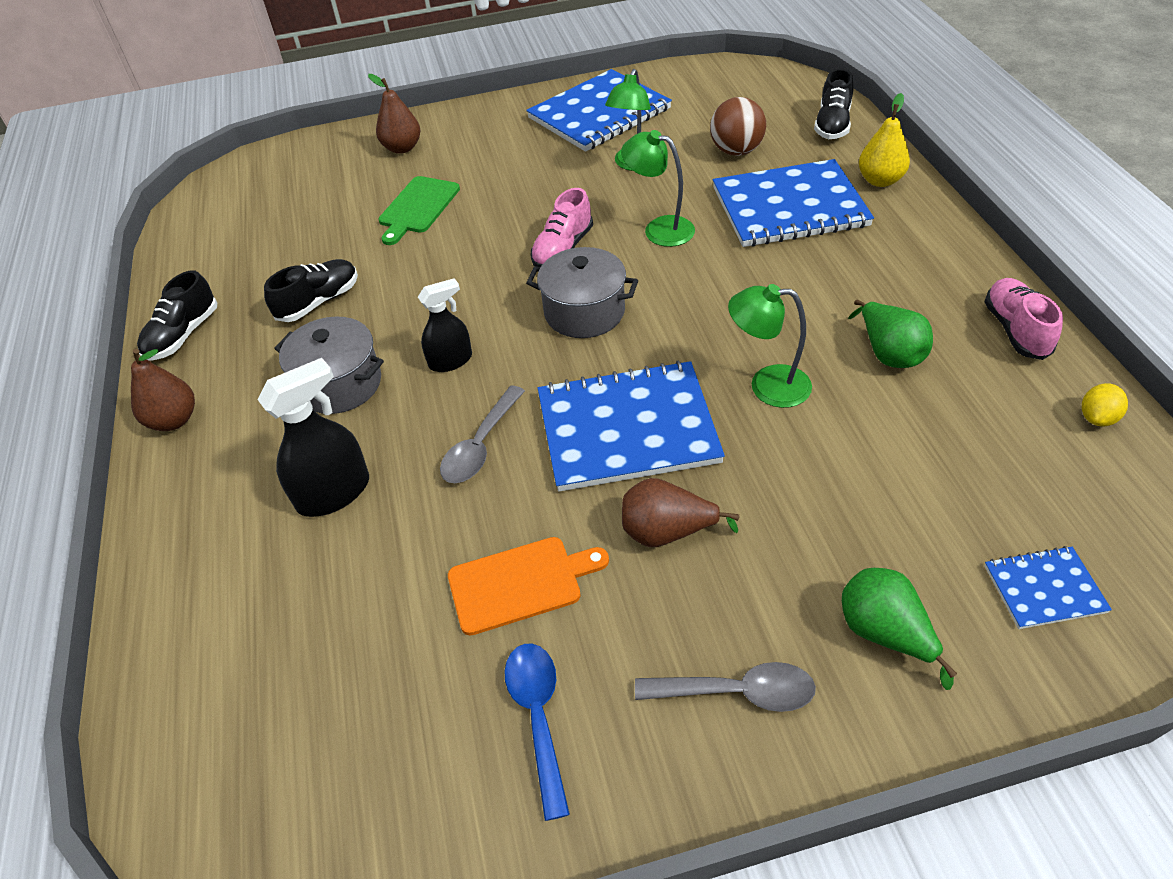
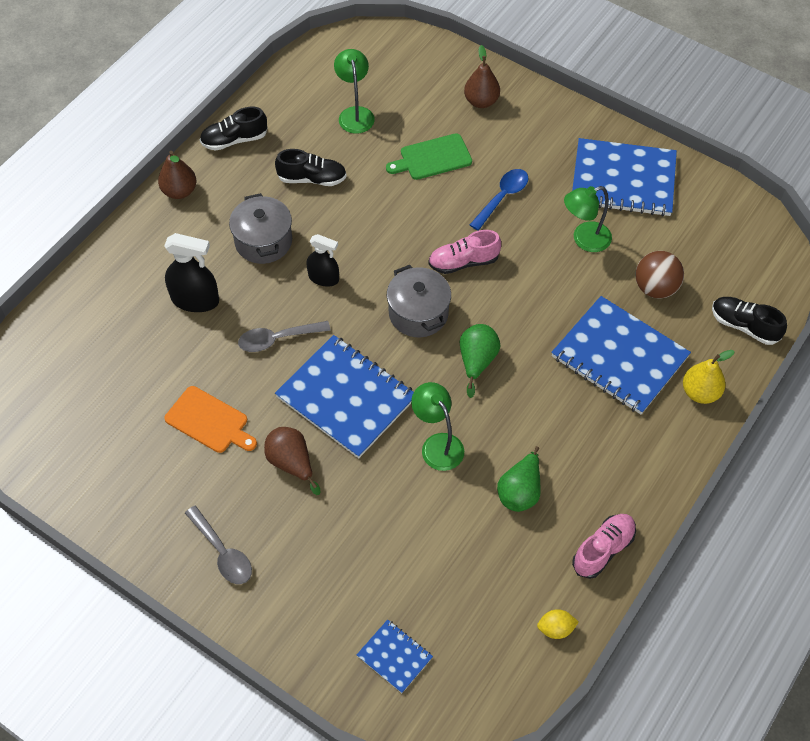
camera: 45 degrees right, 10 degrees up
blue spoon [505,644,570,821] -> blue spoon moved to [470,169,528,231]
green lamp [621,130,695,247] -> green lamp moved to [334,49,375,134]
black shoe [814,68,854,139] -> black shoe turned 60 degrees clockwise [712,297,787,345]
green pear [842,568,957,690] -> green pear moved to [460,324,501,398]

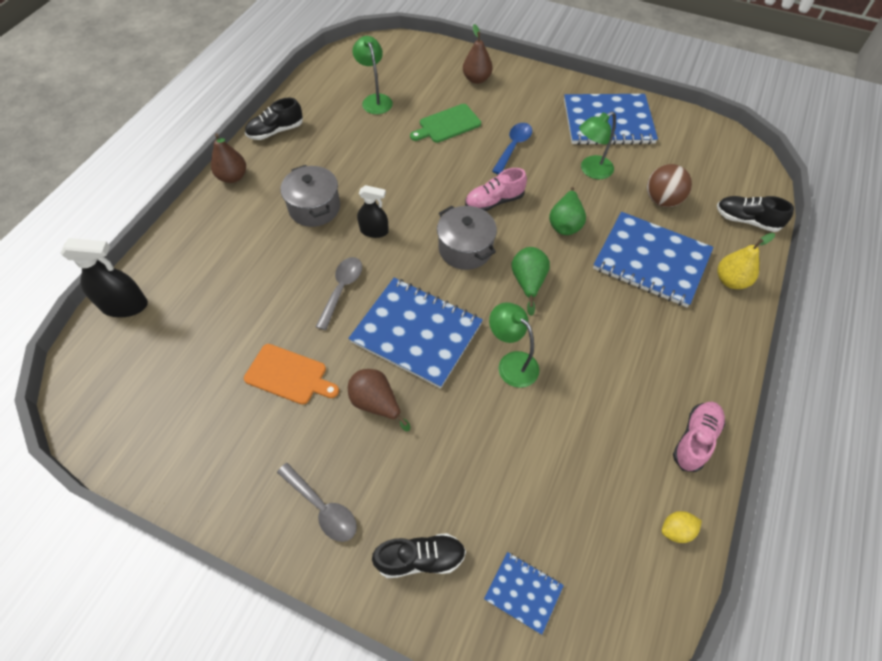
camera: 10 degrees left, 0 degrees up
black spray bottle [164,233,219,312] -> black spray bottle moved to [60,238,148,317]
grey spoon [238,321,331,352] -> grey spoon turned 135 degrees clockwise [315,257,362,330]
black shoe [275,149,347,186] -> black shoe moved to [372,533,466,578]
green pear [497,446,541,512] -> green pear moved to [549,187,586,235]

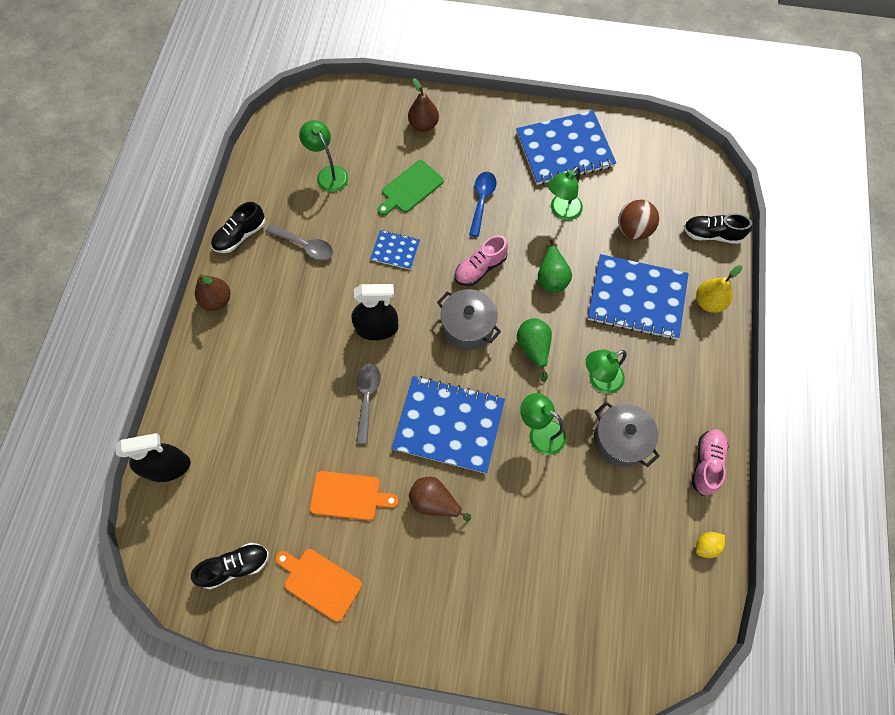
camera: 15 degrees left, 10 degrees up
grey spoon [277,463,357,542] -> grey spoon moved to [266,224,333,260]
grey pot [281,165,340,227] -> grey pot moved to [594,402,660,467]
black spray bottle [357,185,389,238] -> black spray bottle [351,284,398,340], size x1.51
black shoe [372,533,466,578] -> black shoe moved to [191,543,269,589]
blue notebook [484,552,564,635] -> blue notebook moved to [370,230,420,270]
none -> orange cutting board [276,549,362,622]
none -> green lamp [586,350,627,394]

